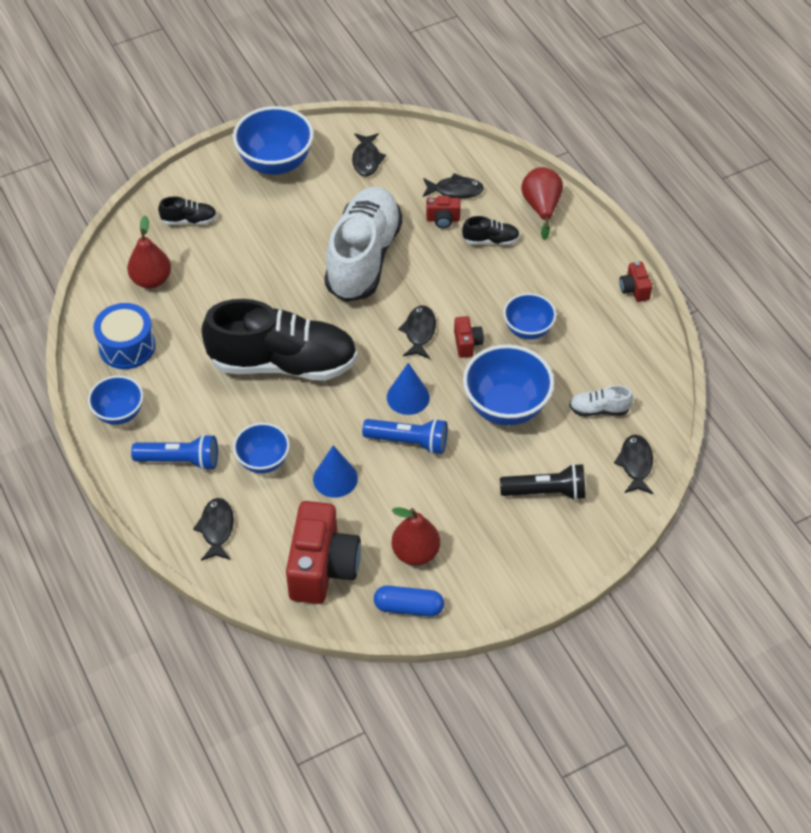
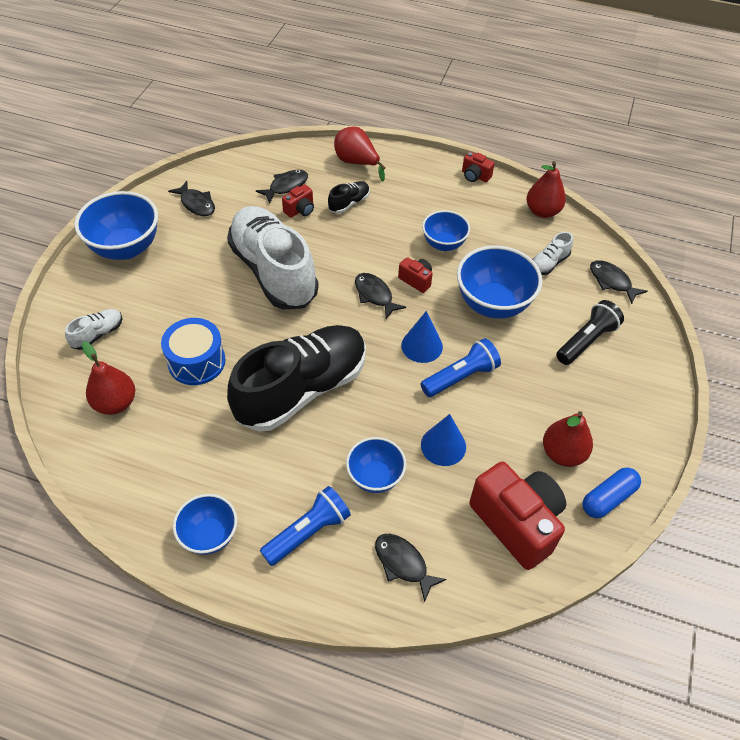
camera: 45 degrees left, 0 degrees up
blue drum [93,303,156,369] -> blue drum moved to [161,318,225,385]
black shoe [158,196,217,225] -> white shoe [65,309,123,350]
none -> red pear [527,161,566,218]

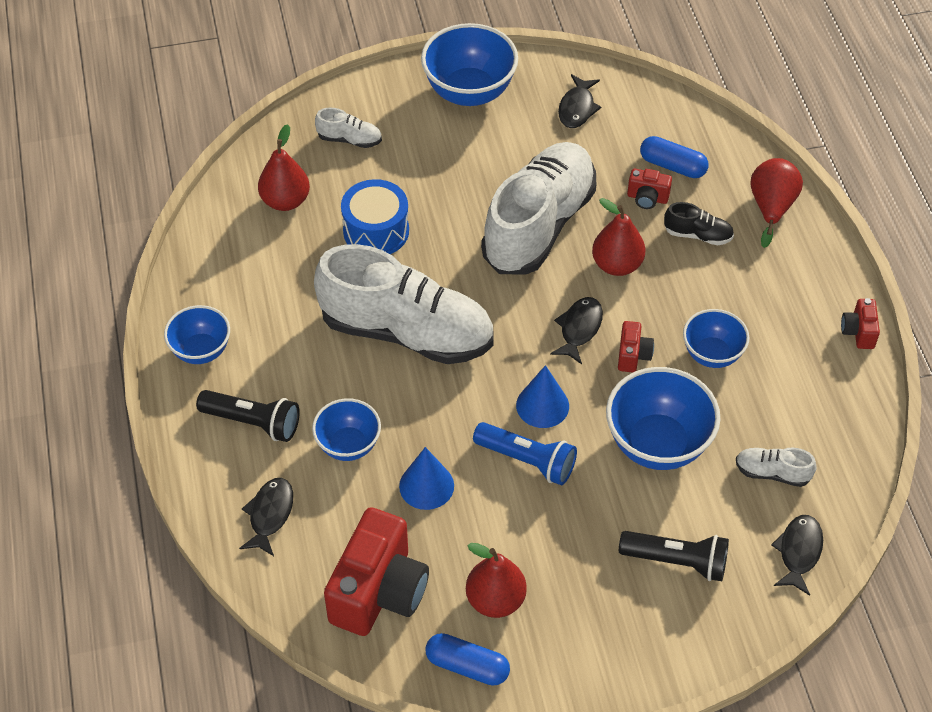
camera: 60 degrees right, 0 degrees up
black shoe [227,325,366,431] -> white shoe [314,244,494,364]
black fish [256,170,308,204] -> blue capsule [640,136,709,178]
blue flashlight [260,486,351,566] -> black flashlight [196,390,300,442]
red pear [527,161,566,218] -> red pear moved to [592,198,645,276]

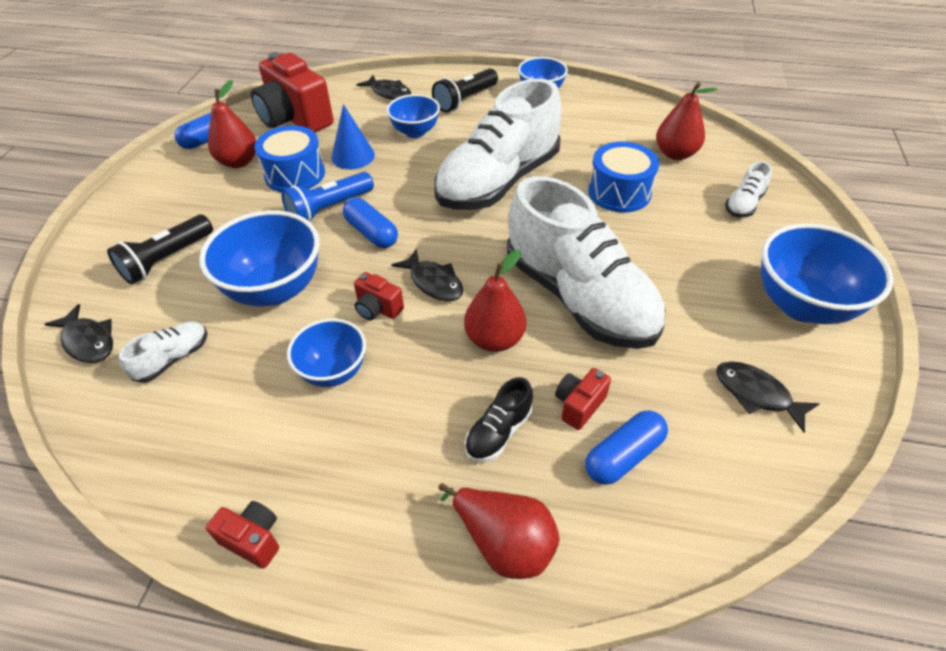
camera: 115 degrees right, 5 degrees down
blue cone [516,365,569,428] -> blue capsule [343,198,398,248]
none -> blue drum [255,125,325,192]

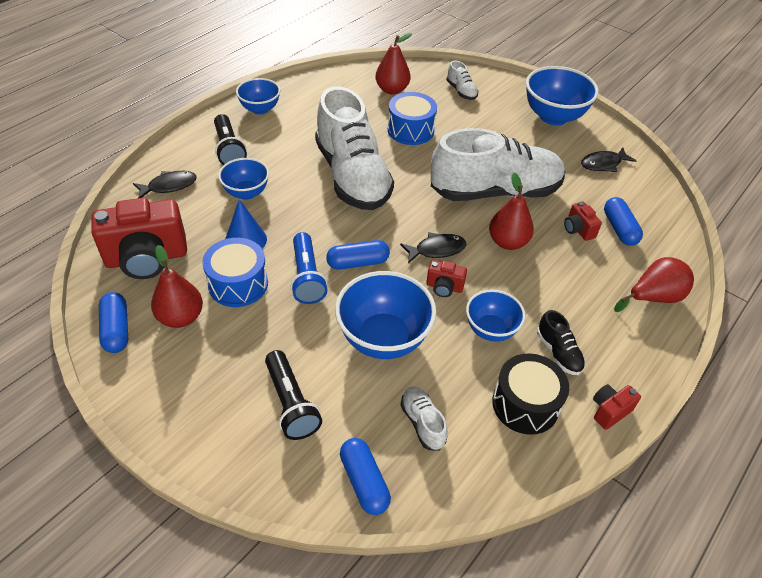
camera: 65 degrees left, 0 degrees up
black fish [45,304,113,363] -> blue capsule [340,438,391,515]
red camera [354,272,404,320] -> red camera turned 45 degrees clockwise [426,260,467,297]
black shoe [465,377,533,462] -> black shoe moved to [537,310,585,375]
none -> black drum [492,353,569,435]

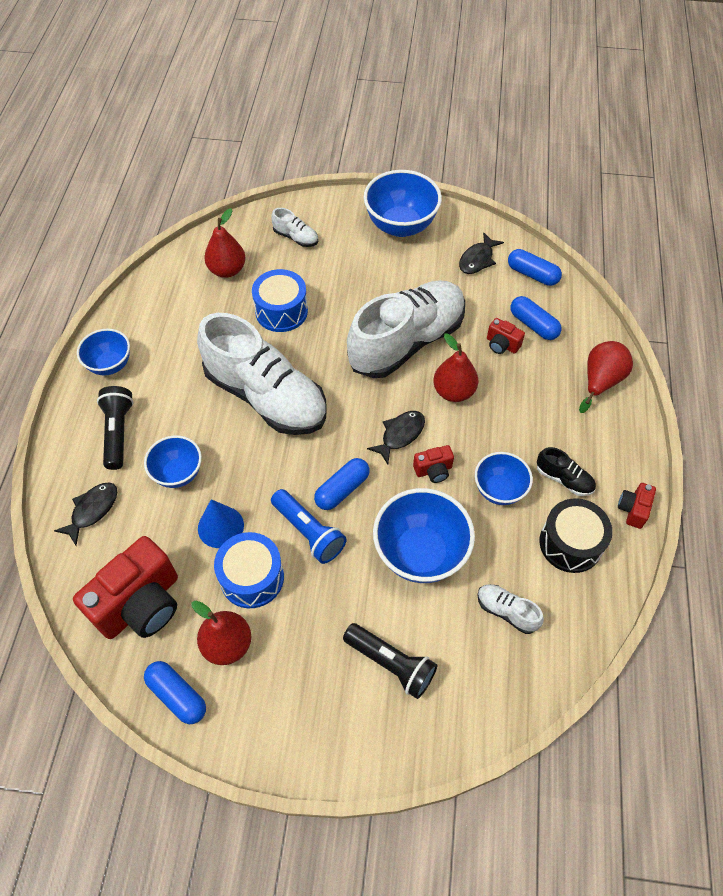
camera: 30 degrees left, 10 degrees up
black flashlight [214,114,247,165] -> black flashlight turned 135 degrees counterclockwise [97,386,134,470]
blue capsule [340,438,391,515] -> blue capsule moved to [508,249,562,286]

